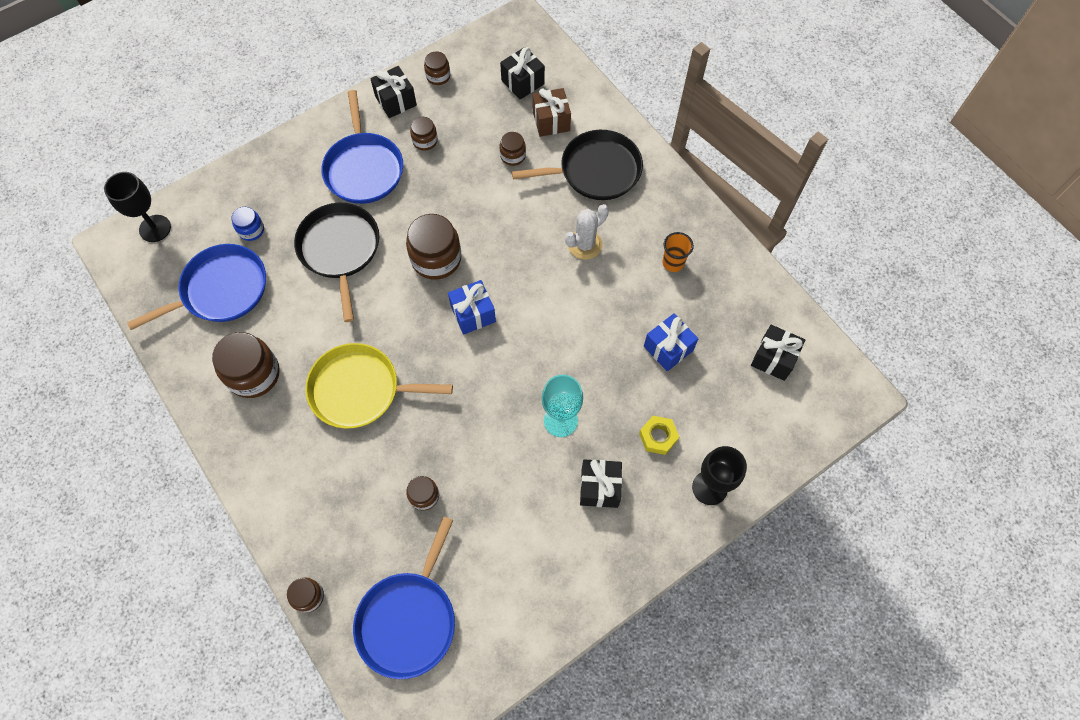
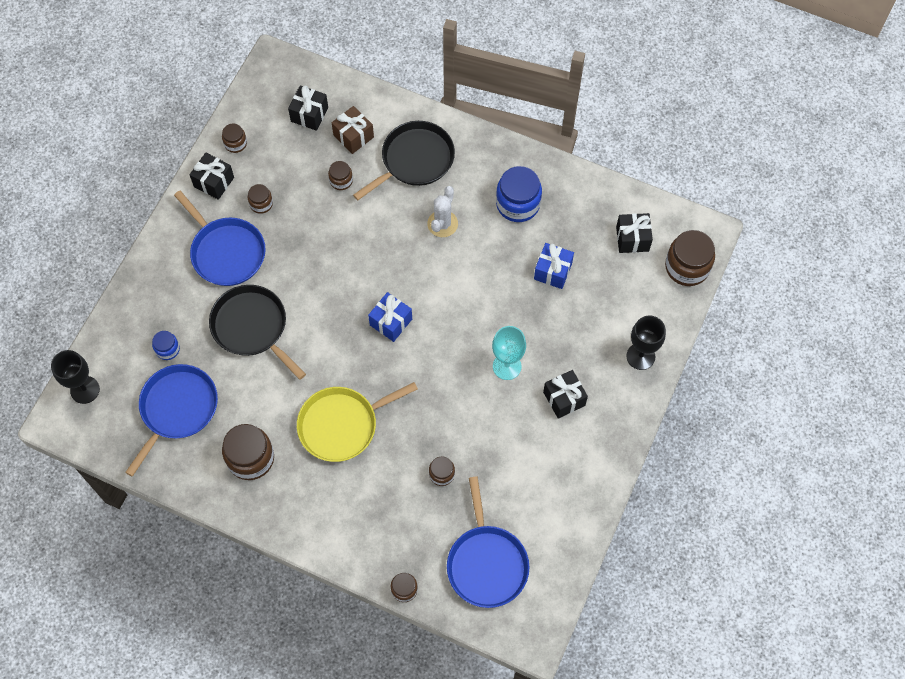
camera: 30 degrees left, 0 degrees up
brown jar [406,214,462,280] -> brown jar moved to [665,230,715,286]
yellow nut [639,416,679,455] -> none
orange cup [662,232,694,272] -> blue jar [496,166,542,222]

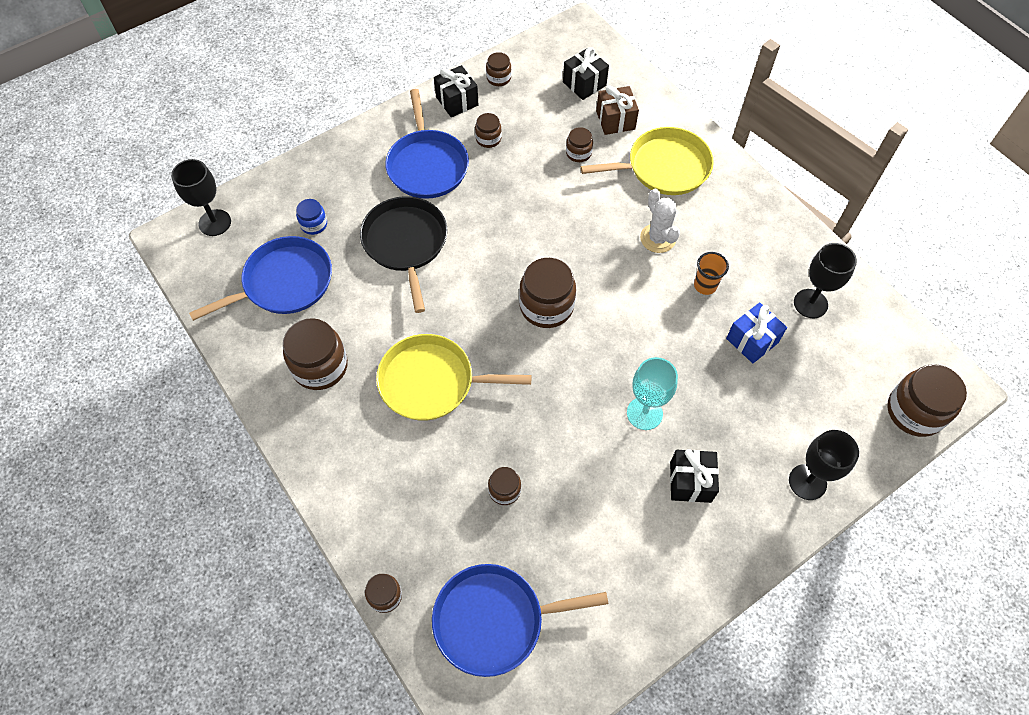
camera: 30 degrees right, 5 degrees down
black pan [353,121,455,200] -> yellow pan [580,127,714,195]
blue gift [368,292,412,342] -> brown jar [519,258,576,328]
white cactus [427,186,458,237] -> white cactus turned 75 degrees counterclockwise [640,189,680,253]
blue pan [447,477,529,608] -> blue pan turned 60 degrees clockwise [432,564,609,677]
blue jar [496,166,542,222] -> none
black gift [616,213,653,253] -> none
none -> orange cup [694,252,729,295]
none -> black goblet [794,243,857,318]

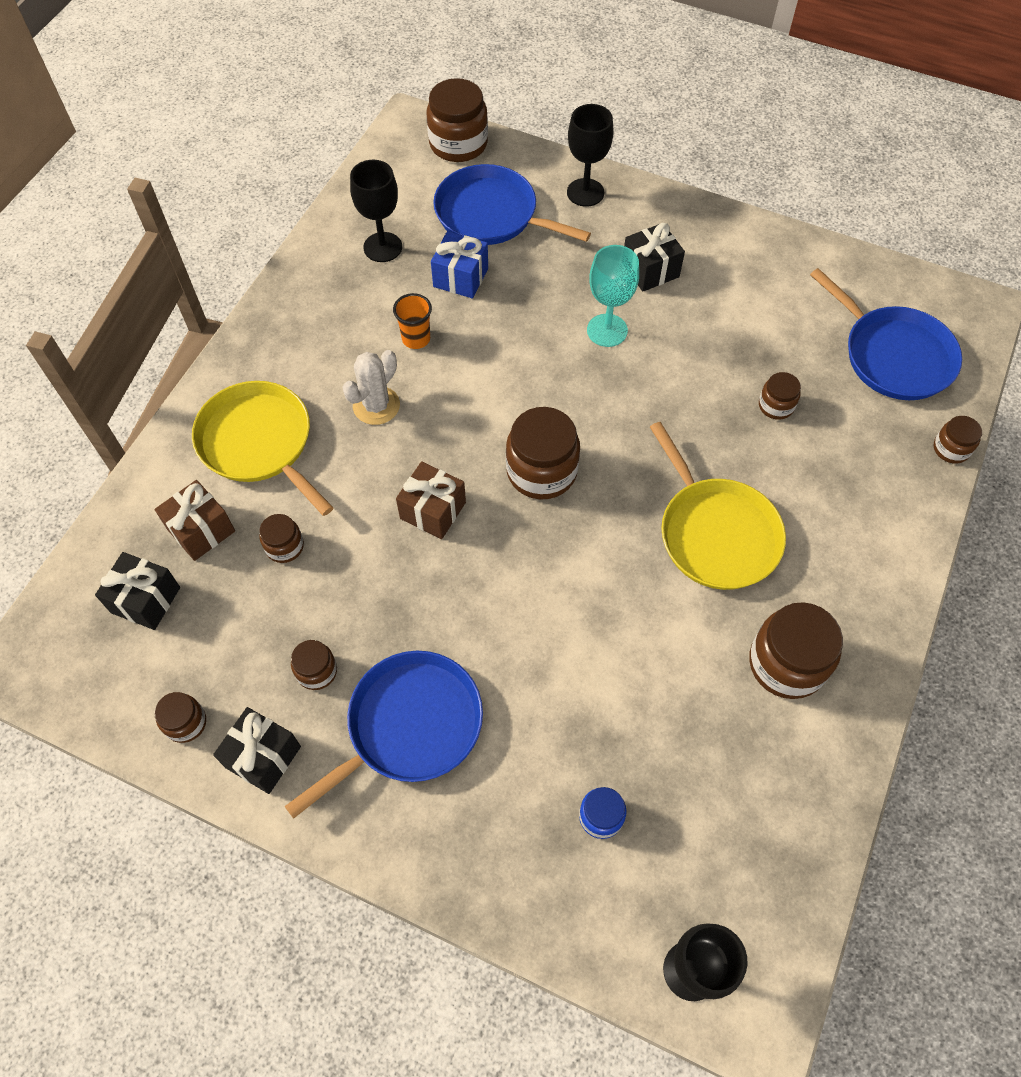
camera: 120 degrees left, 0 degrees up
blue pan [189,236,332,321] -> blue pan moved to [433,164,591,245]
black pan [360,196,448,313] -> none
none -> brown gift [396,461,466,539]

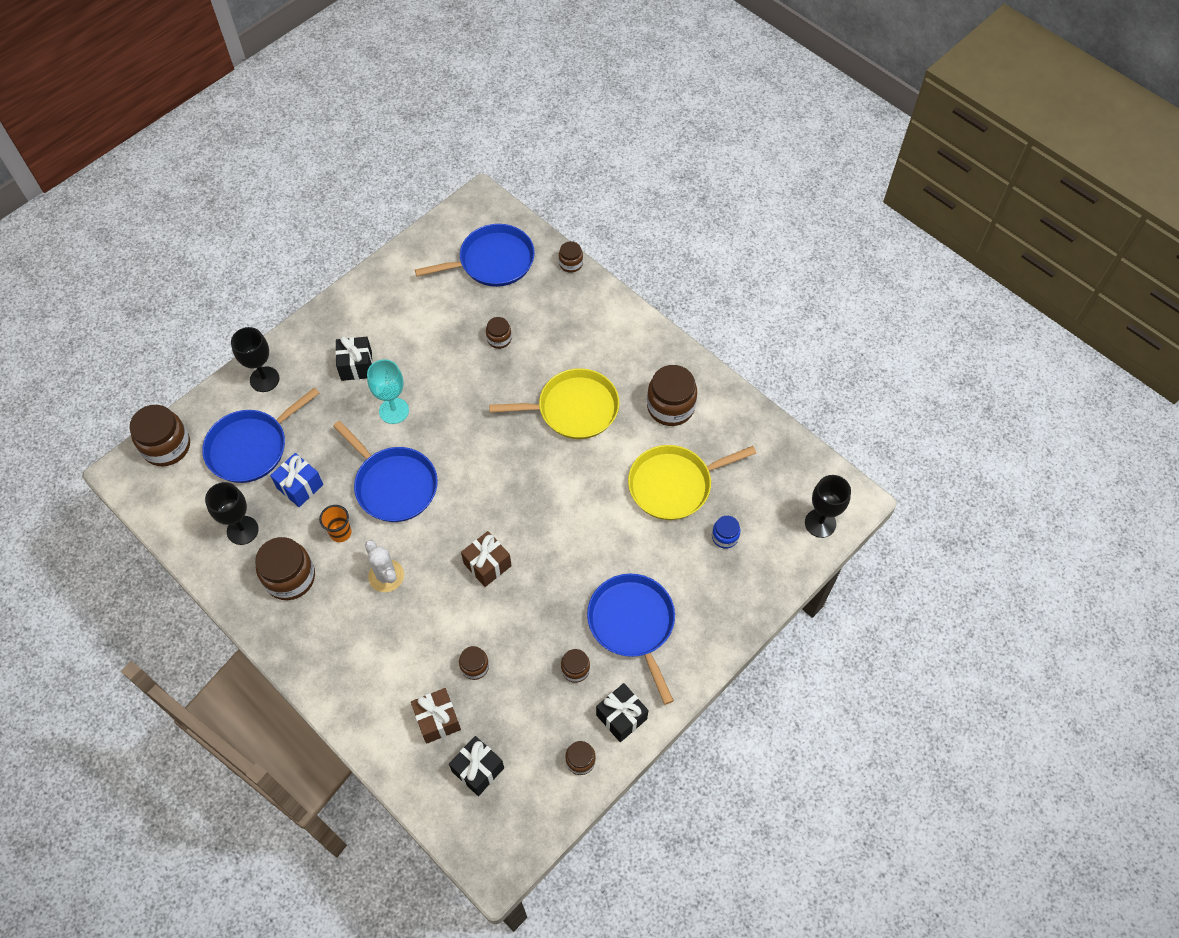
camera: 70 degrees left, 0 degrees up
yellow pan [192,381,334,516] -> yellow pan moved to [628,445,756,520]
brown jar [506,407,580,499] -> brown jar moved to [255,537,315,600]
none -> blue pan [333,421,438,522]

